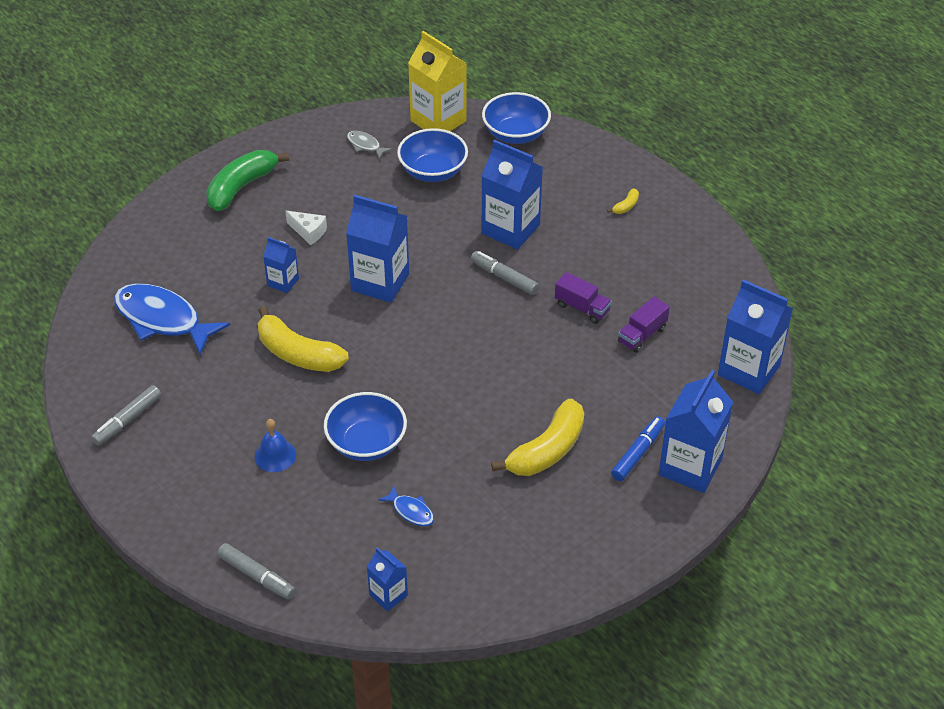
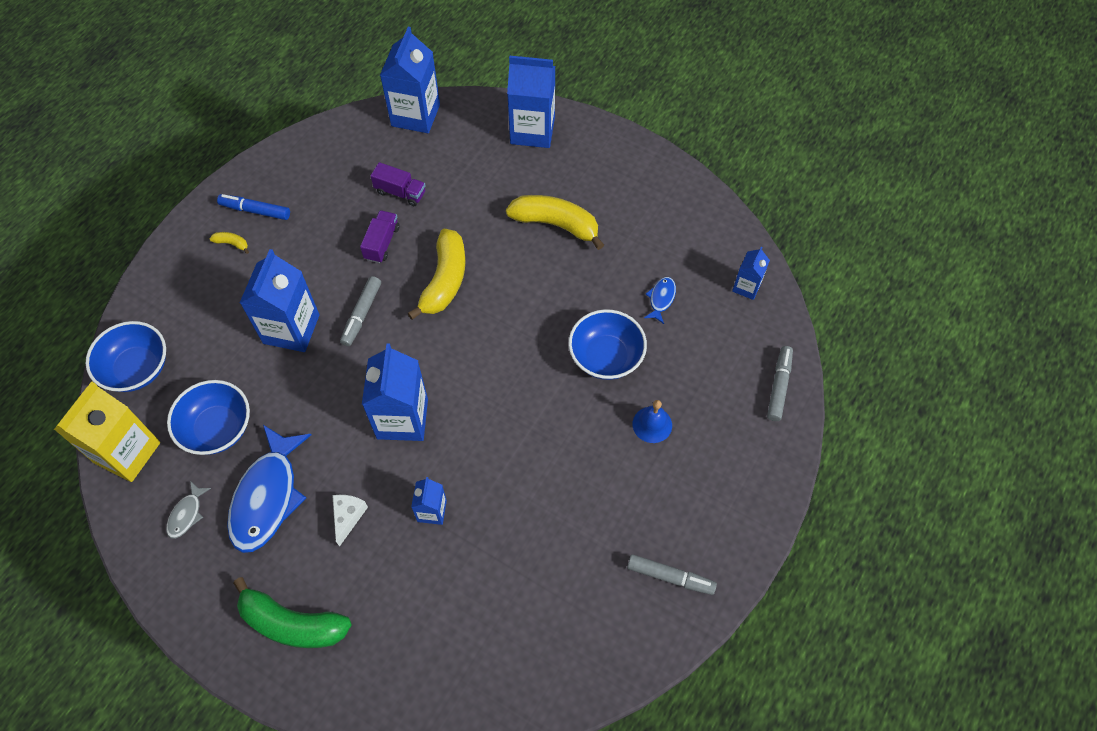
camera: 110 degrees left, 15 degrees up
blue fish [114,283,230,355] -> blue fish moved to [227,425,311,553]
yellow banana [258,306,349,372] -> yellow banana moved to [407,229,465,320]
blue marker [611,416,665,481] -> blue marker moved to [217,194,290,220]

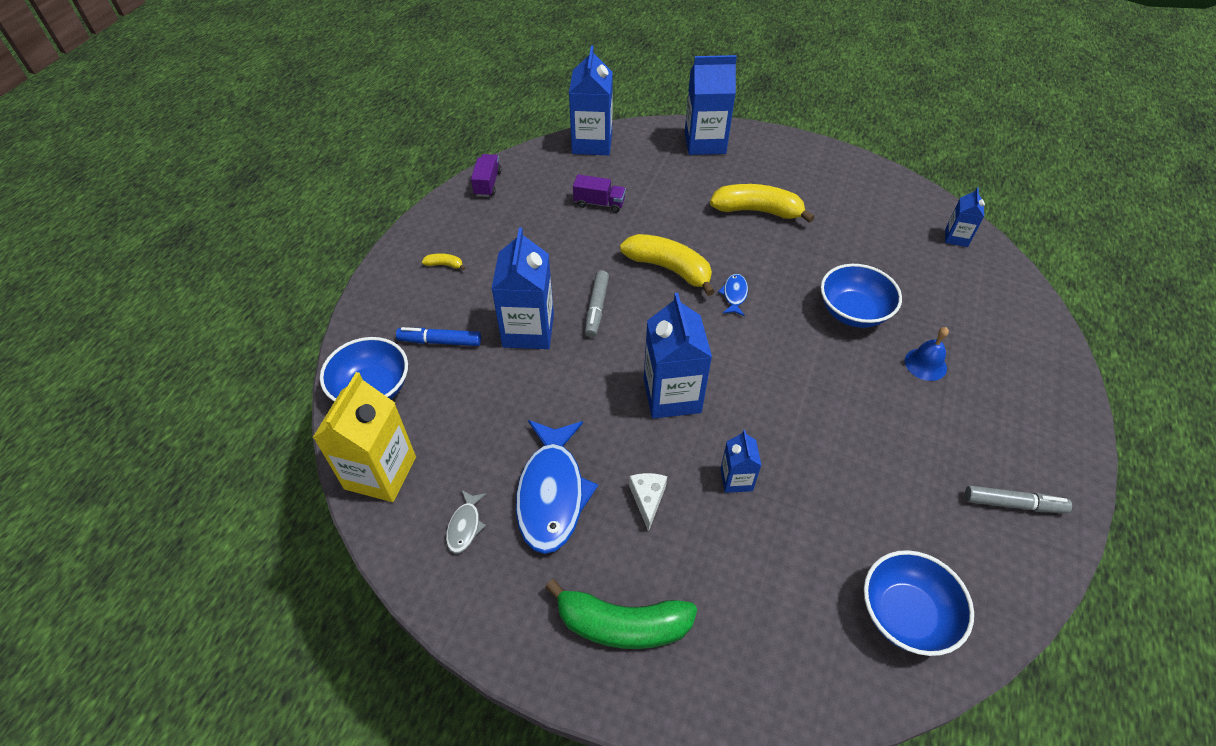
camera: 10 degrees left, 10 degrees down
blue bowl [167,380,250,455] -> blue bowl moved to [864,550,974,656]
blue marker [217,194,290,220] -> blue marker moved to [396,327,481,346]
purple truck [360,210,400,263] -> purple truck moved to [471,154,501,197]
yellow banana [407,229,465,320] -> yellow banana turned 60 degrees counterclockwise [620,234,715,296]
blue fish [644,277,676,324] -> blue fish moved to [718,274,748,316]
grey marker [767,346,793,421] -> none

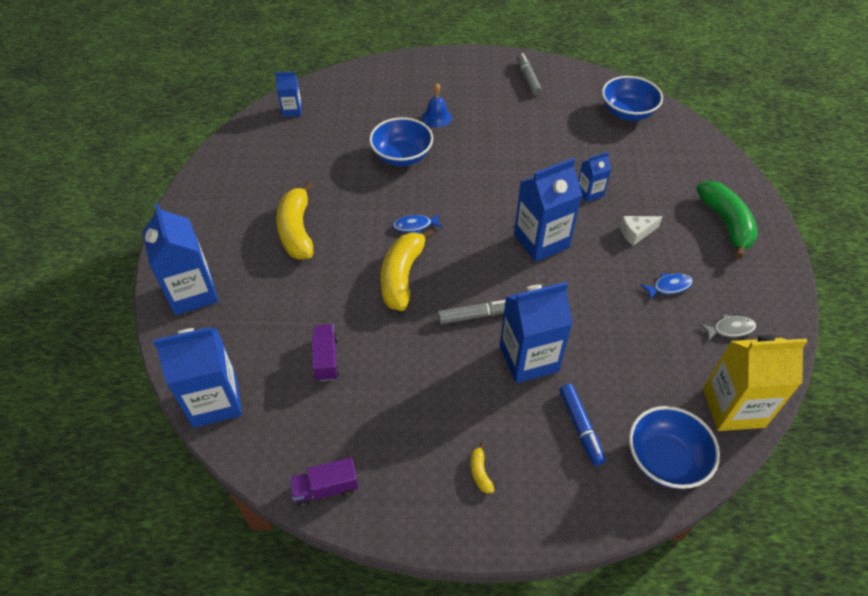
camera: 110 degrees left, 0 degrees up
blue fish [516,420,598,554] -> blue fish [640,273,693,300], size x0.45

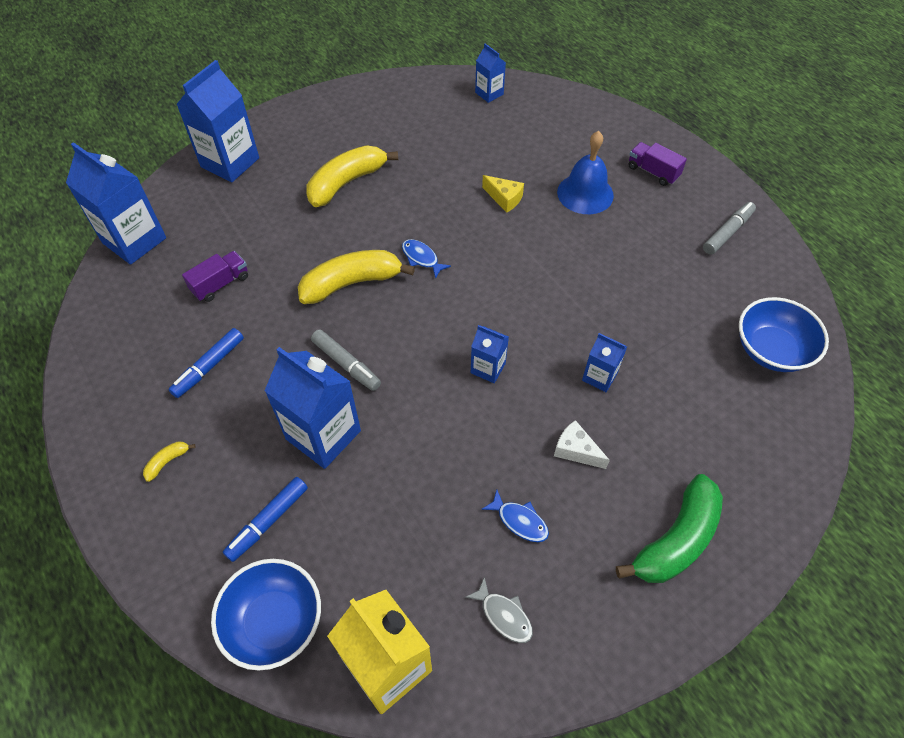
camera: 55 degrees right, 5 degrees up
purple truck [289,458,359,507] -> purple truck moved to [628,142,687,186]
blue bowl [369,117,433,166] -> yellow cheese [482,175,524,213]
blue bell [422,83,452,128] -> blue bell [557,131,614,214], size x1.53
blue carton [514,158,582,262] -> blue carton [471,325,509,383], size x0.52
none -> blue marker [168,328,244,398]

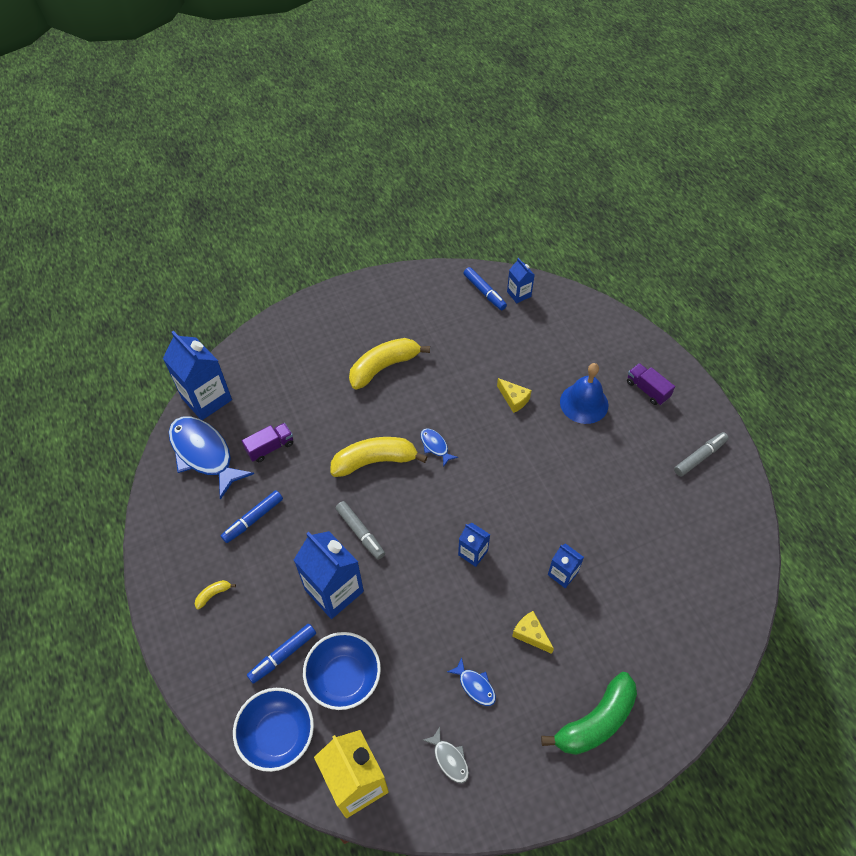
camera: 10 degrees right, 0 degrees up
blue carton [176,60,259,182] -> none
white cheese [554,420,610,469] -> yellow cheese [512,611,554,654]
blue bowl [739,297,829,372] -> blue bowl moved to [303,632,381,710]
none -> blue fish [169,416,254,500]
none -> blue marker [463,267,507,310]

